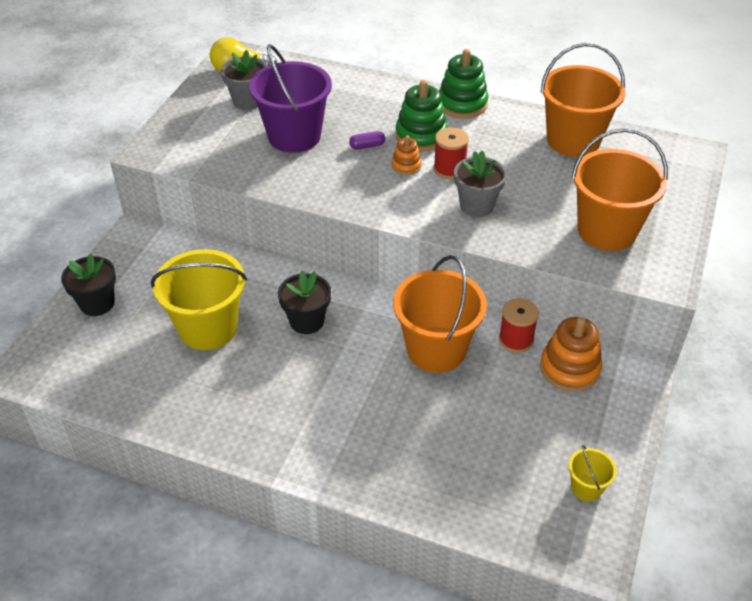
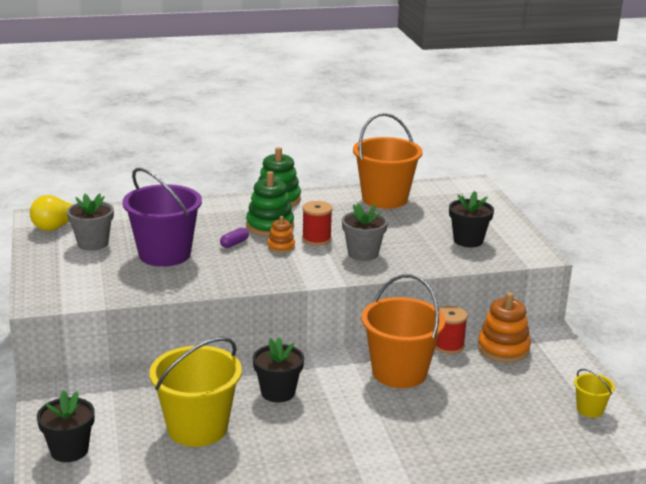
camera: 35 degrees left, 20 degrees down
orange bucket [571,128,668,251] -> black flower pot [449,191,494,247]

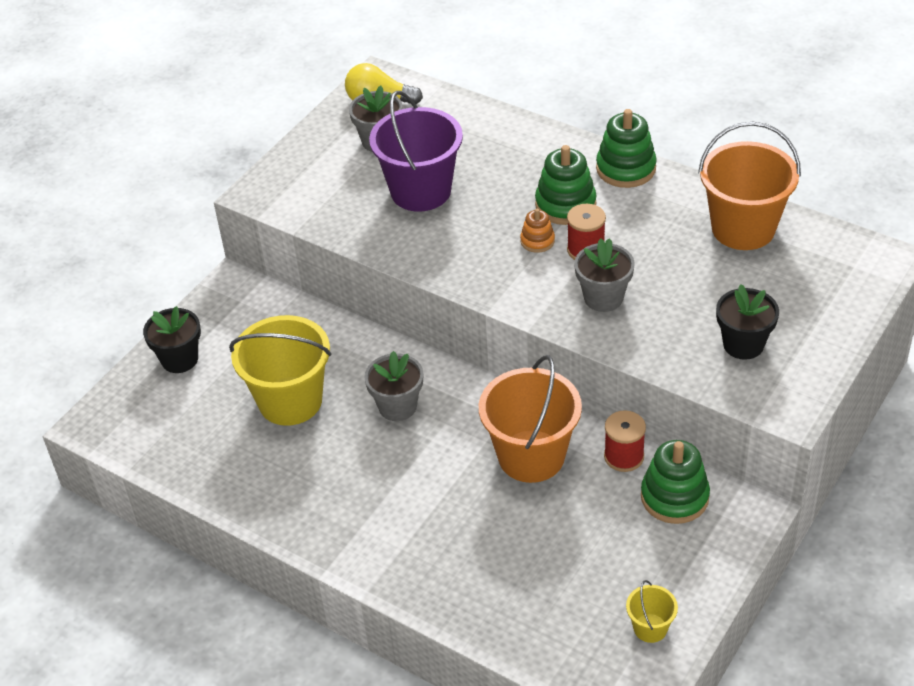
camera: 50 degrees right, 20 degrees up
purple capsule [220,228,249,248] -> none
black flower pot [253,337,304,403] -> grey flower pot [364,351,423,421]
orange stacking toy [478,292,531,362] -> green stacking toy [641,440,710,524]

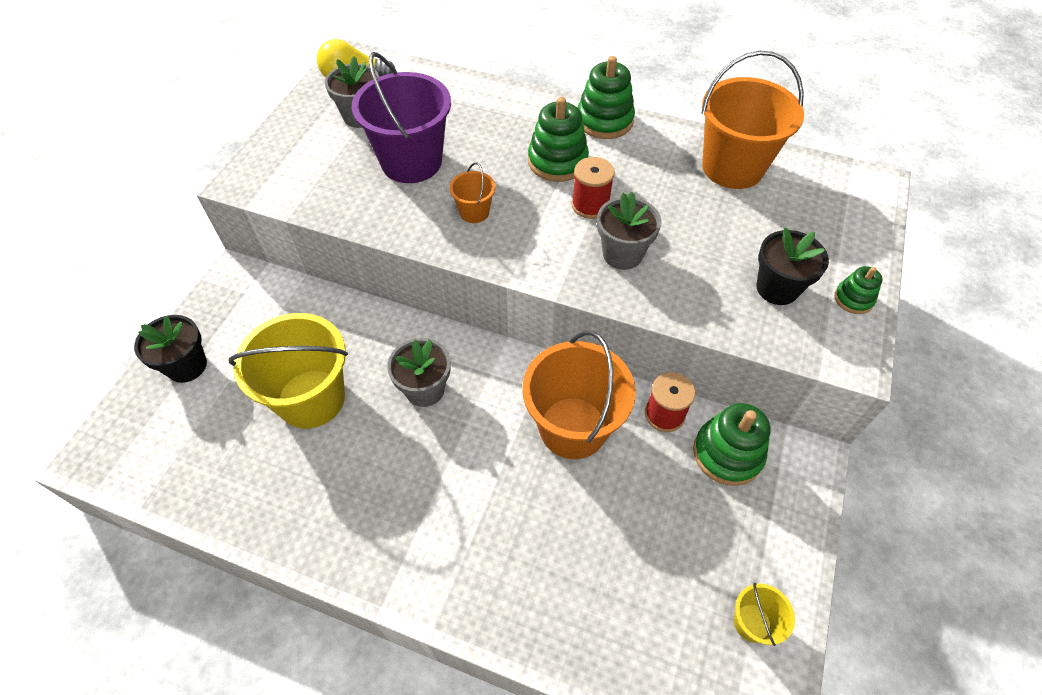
camera: 15 degrees left, 10 degrees up
orange stacking toy [520,209,555,253] -> none
none -> orange bucket [449,162,495,223]
none -> green stacking toy [834,266,883,314]

